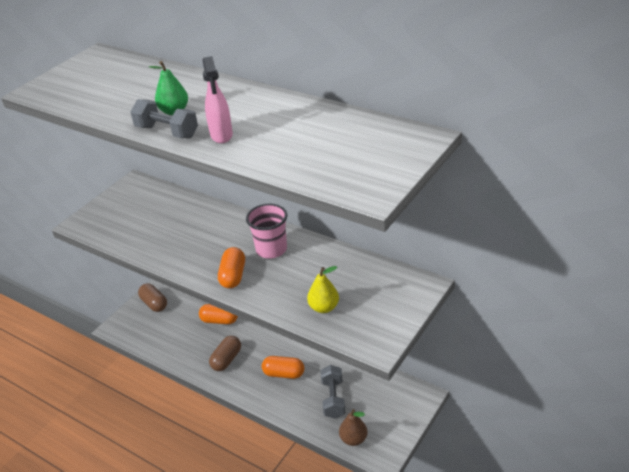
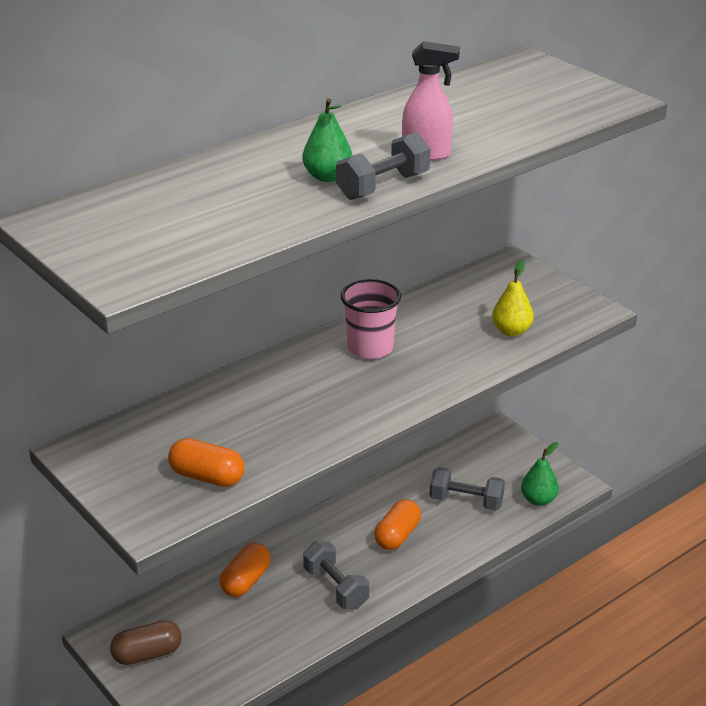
camera: 75 degrees left, 5 degrees down
brown capsule [209,336,241,371] -> grey dumbbell [303,541,369,609]
orange capsule [218,247,245,288] -> orange capsule moved to [168,438,244,487]
brown pear [339,409,368,446] -> green pear [521,442,559,506]

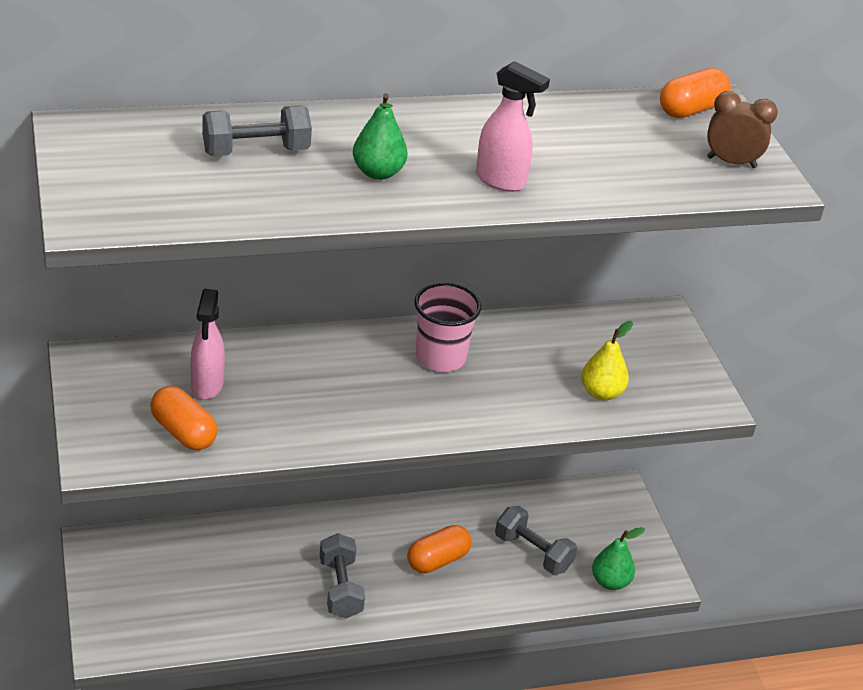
camera: 20 degrees right, 5 degrees up
brown capsule [110,620,182,665] -> none
orange capsule [219,543,271,597] -> orange capsule moved to [660,68,731,118]
grey dumbbell [336,132,430,200] -> grey dumbbell moved to [202,106,312,156]
none -> pink spray bottle [191,289,225,399]
none -> brown clock [707,91,778,168]

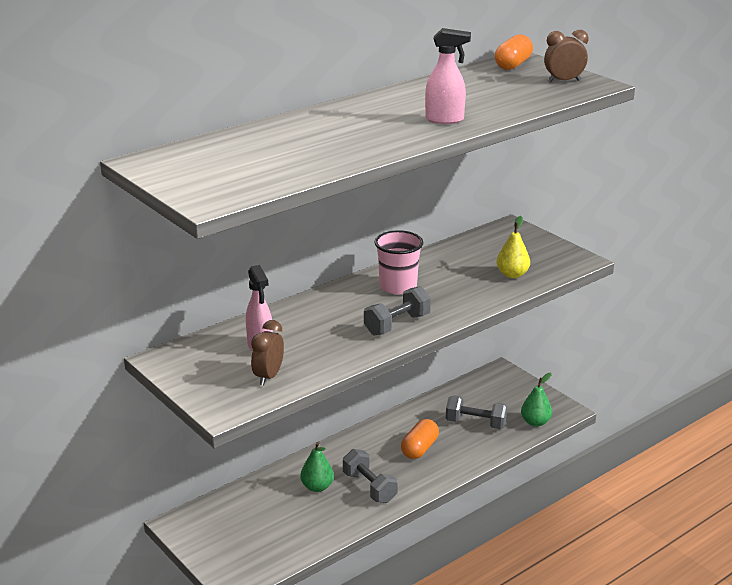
camera: 20 degrees left, 10 degrees down
orange capsule [150,386,217,450] -> brown clock [251,320,284,386]
grey dumbbell [202,106,312,156] -> grey dumbbell moved to [364,286,431,336]
green pear [353,93,408,180] -> green pear moved to [300,442,334,492]

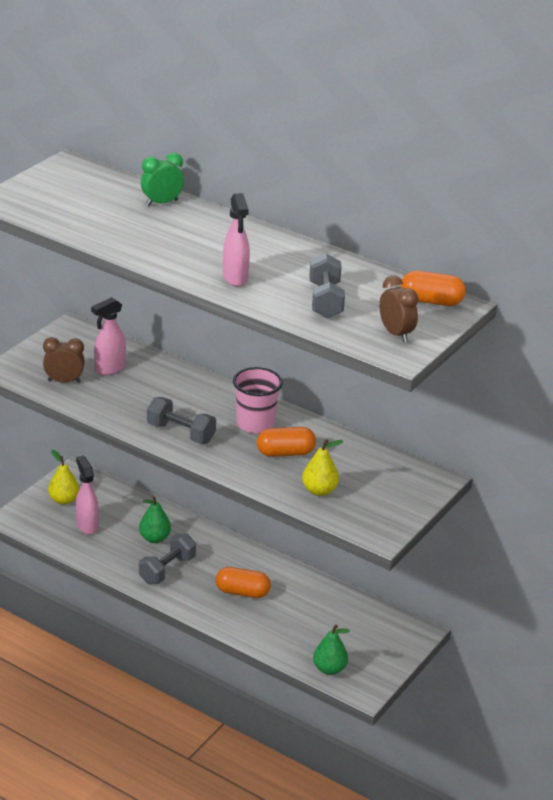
camera: 70 degrees right, 5 degrees up
grey dumbbell [446,395,508,429] -> grey dumbbell moved to [309,253,345,318]
none -> yellow pear [48,450,80,505]
none -> pink spray bottle [75,456,99,535]
none -> green clock [141,153,184,206]
none -> orange capsule [257,427,316,457]

